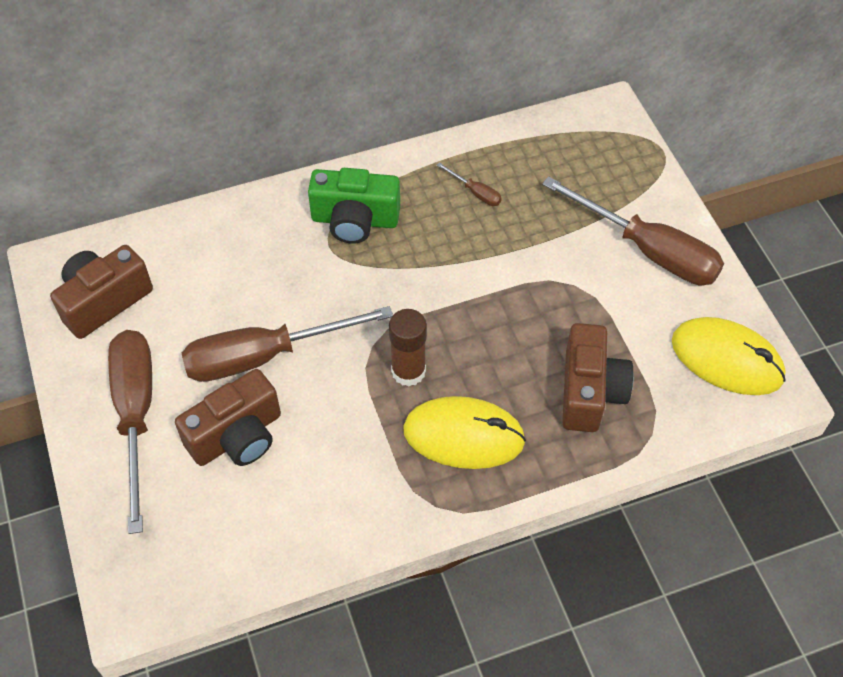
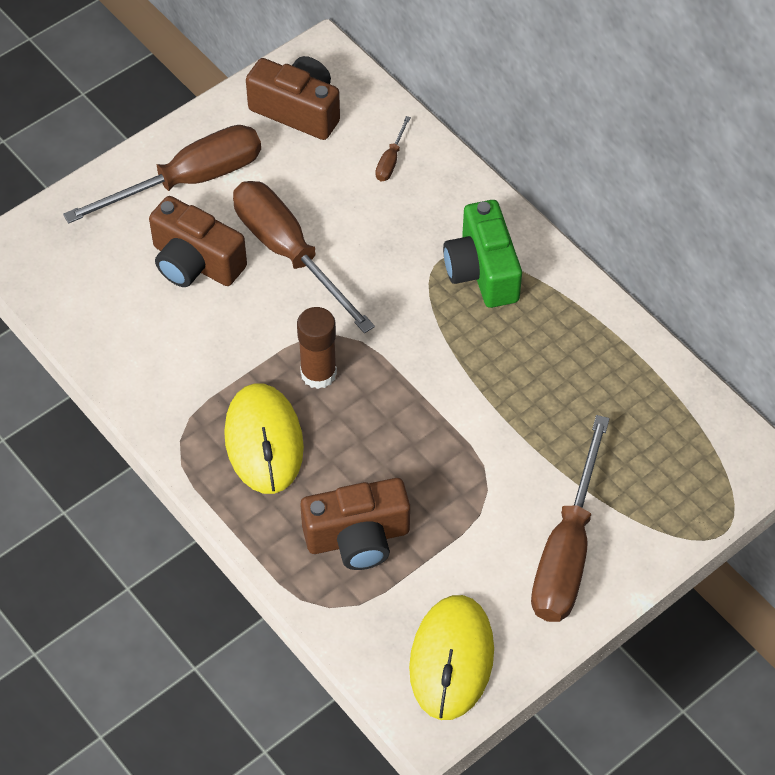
camera: 70 degrees right, 0 degrees up
brown screwdriver [436,162,502,206] -> brown screwdriver moved to [375,116,411,181]

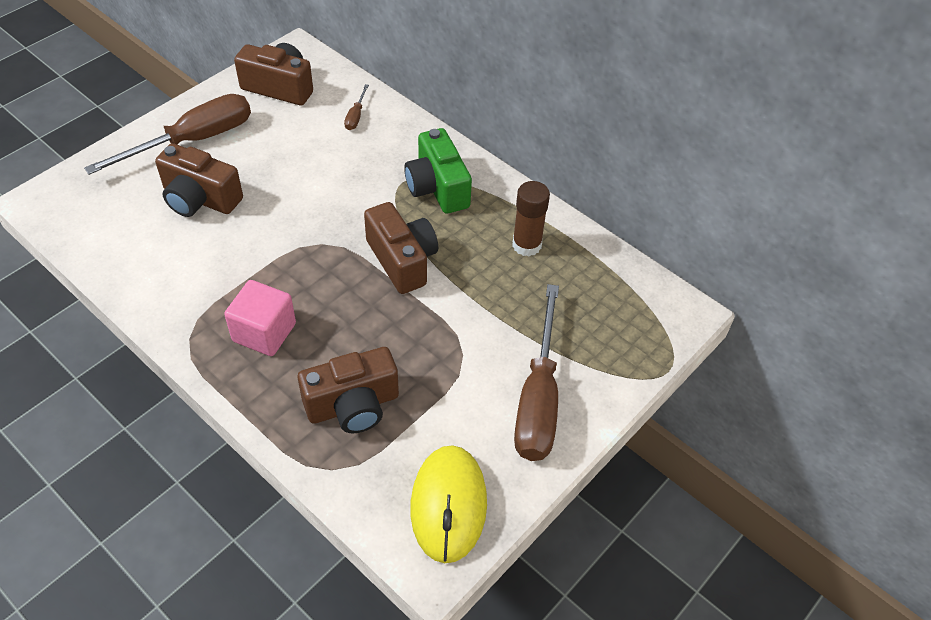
camera: 10 degrees left, 5 degrees down
yellow mouse [224,383,304,494] -> pink cube [224,280,296,356]
brown screwdriver [233,181,375,333] -> none
brown glue stick [297,307,337,389] -> brown glue stick moved to [512,181,550,256]
none -> brown camera [364,202,438,294]

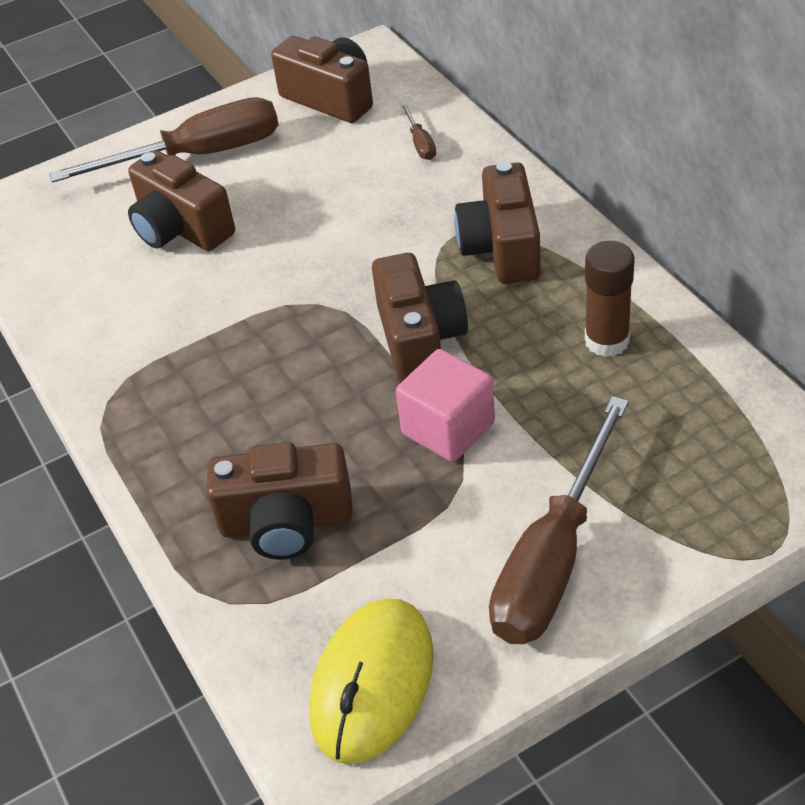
camera: 25 degrees right, 5 degrees down
pink cube [224,280,296,356] -> pink cube moved to [396,349,495,462]
brown screwdriver [344,84,369,130] -> brown screwdriver turned 45 degrees counterclockwise [400,102,436,160]
green camera [404,128,472,214] -> brown camera [454,161,541,284]

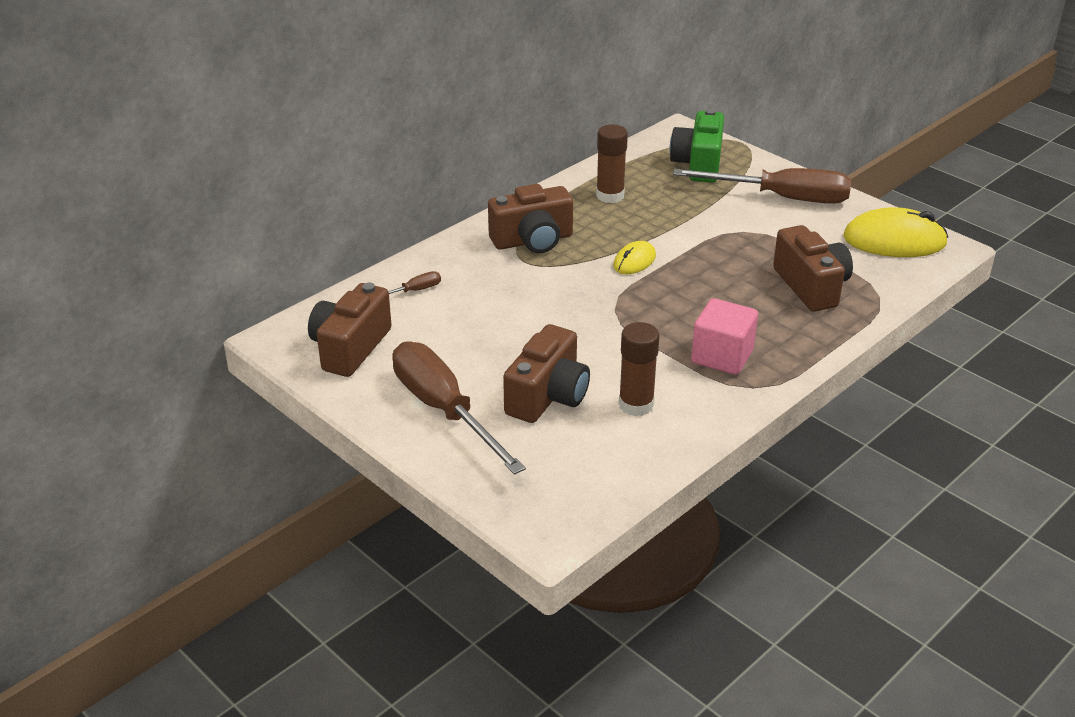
camera: 110 degrees left, 10 degrees down
brown camera [372,253,468,383] -> yellow mouse [613,241,656,274]
pink cube [396,349,495,462] -> pink cube moved to [691,298,758,375]
none -> brown glue stick [619,322,659,416]
none -> green camera [670,109,724,183]

